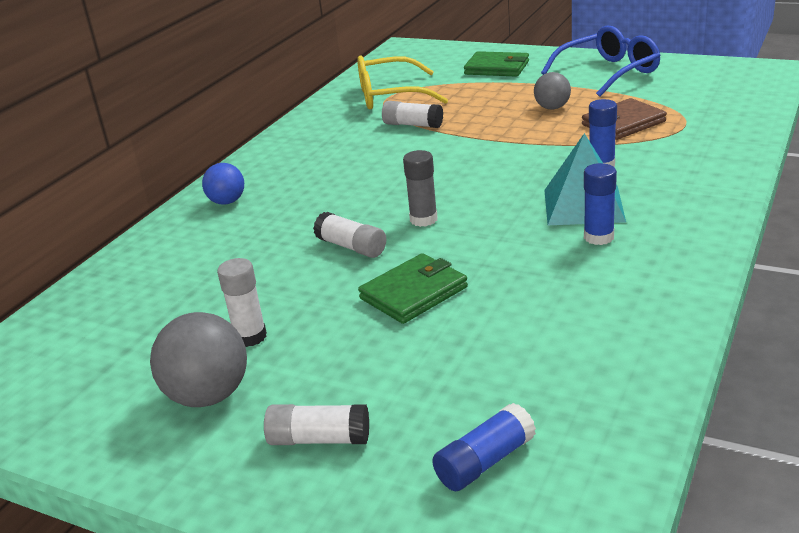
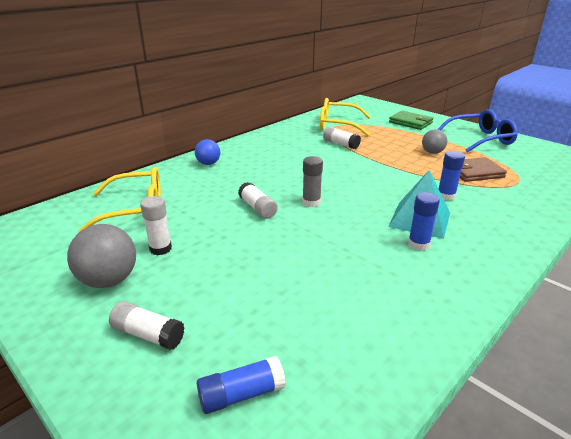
camera: 15 degrees right, 0 degrees up
green wallet [358,253,468,324] -> none
none -> yellow glasses [79,167,161,232]

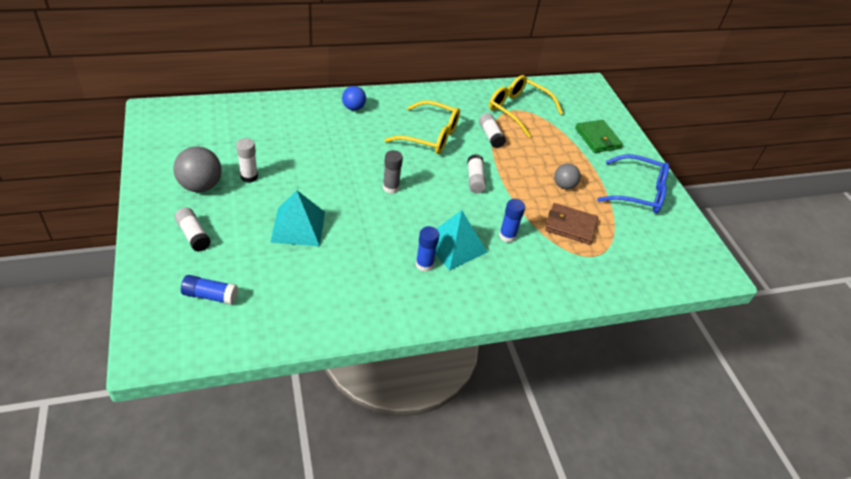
camera: 25 degrees right, 15 degrees up
yellow glasses [79,167,161,232] -> yellow glasses moved to [384,100,460,154]
white glue stick [238,182,278,219] -> white glue stick moved to [467,154,486,193]
none -> turquoise pyramid [270,190,325,246]

